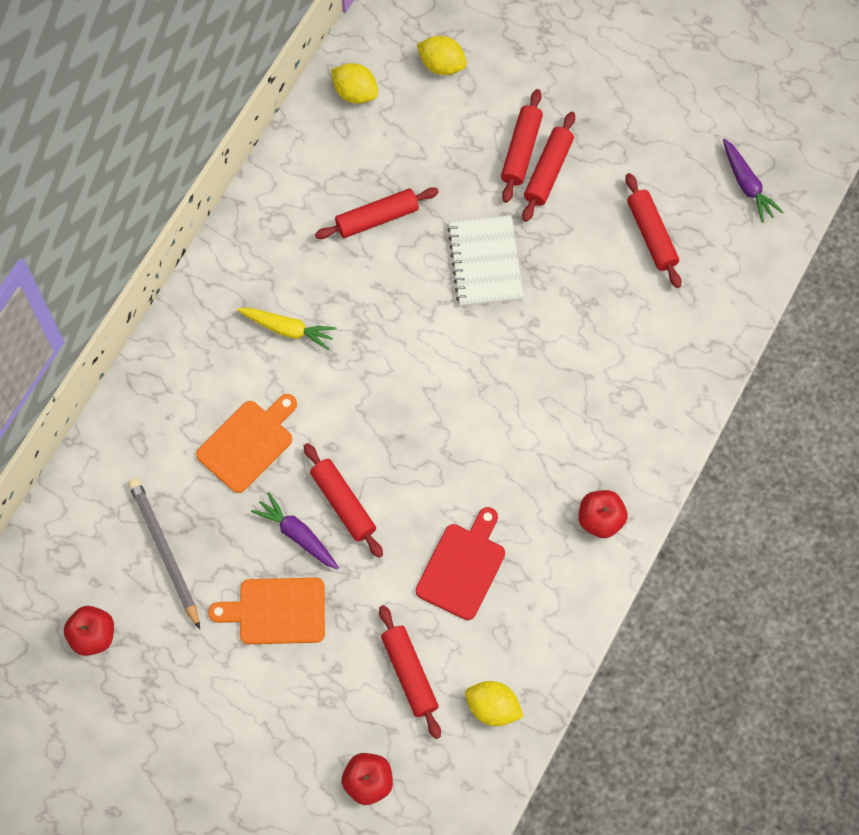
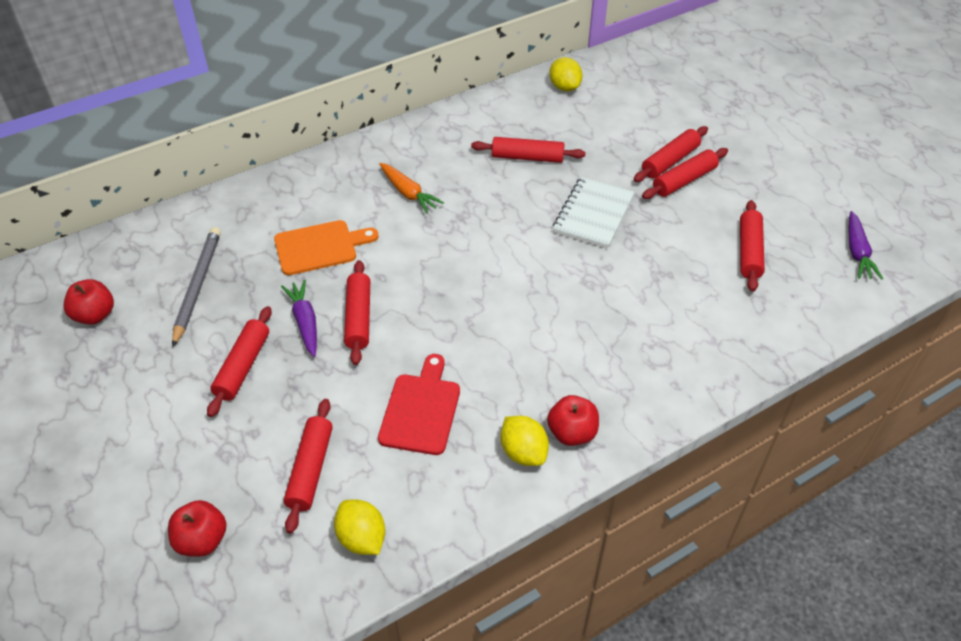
camera: 30 degrees right, 20 degrees down
orange cutting board [208,578,325,644] -> red rolling pin [207,306,272,417]
yellow carrot [237,308,337,350] -> orange carrot [379,163,444,213]
red cutting board [416,507,505,620] -> red cutting board turned 45 degrees counterclockwise [378,354,460,455]
yellow lemon [417,36,467,75] -> yellow lemon moved to [501,416,549,466]

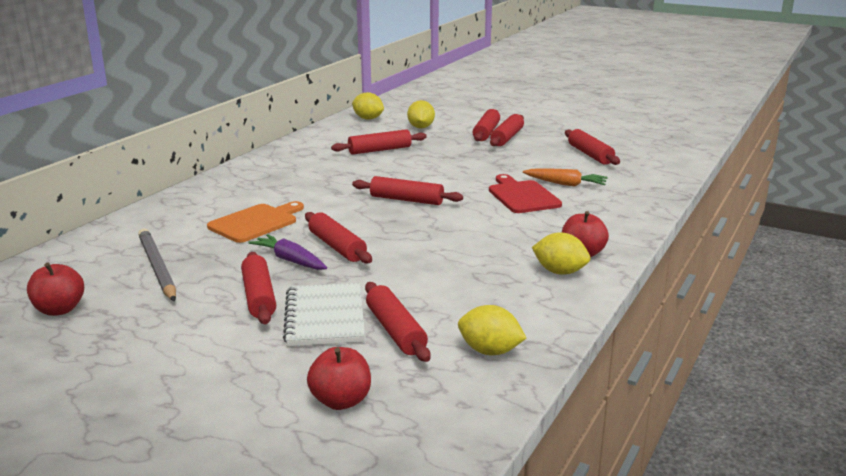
camera: 30 degrees left, 25 degrees down
red cutting board [378,354,460,455] -> red cutting board moved to [489,174,562,213]
orange carrot [379,163,444,213] -> orange carrot moved to [523,168,608,187]
white notebook [553,176,635,249] -> white notebook moved to [283,283,365,346]
purple carrot [848,211,883,280] -> none
none -> red rolling pin [352,176,463,205]
none -> yellow lemon [407,100,435,129]

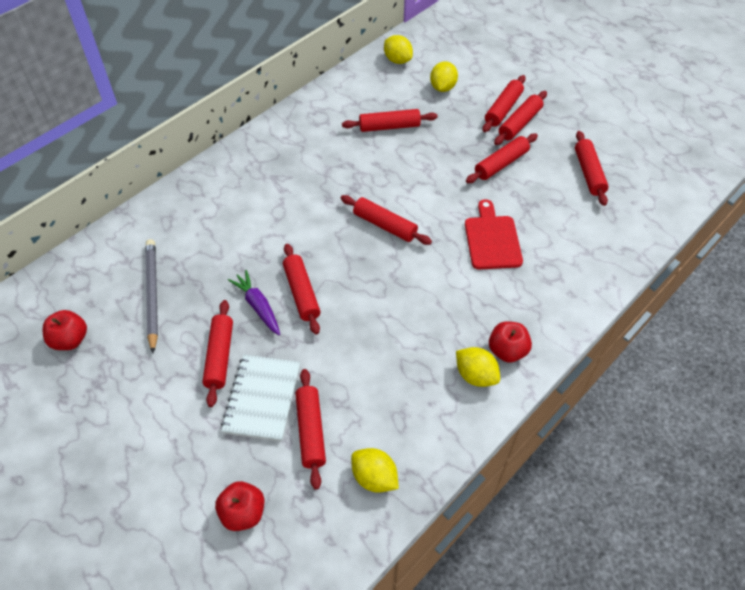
camera: 15 degrees right, 30 degrees up
orange cutting board [207,201,304,243] -> none
orange carrot [523,168,608,187] -> none
none -> red rolling pin [466,133,538,183]

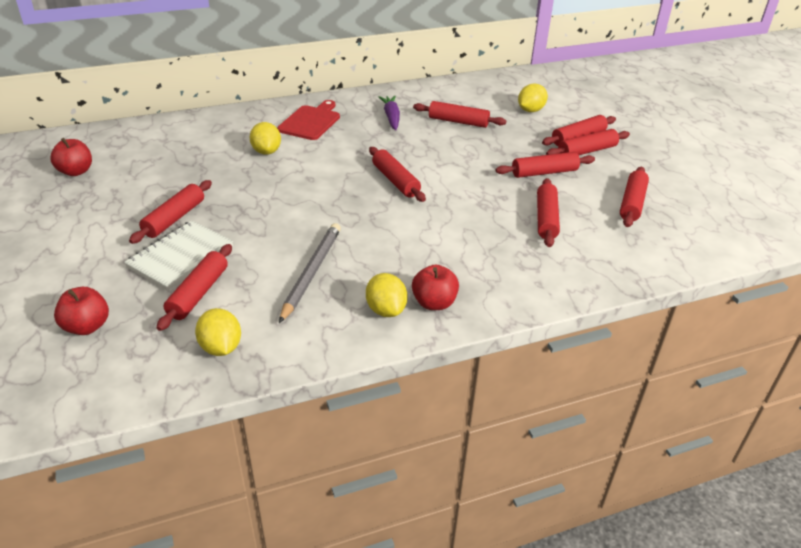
camera: 25 degrees right, 15 degrees down
grey pencil [146,239,158,353] -> grey pencil moved to [279,223,341,323]
purple carrot [228,270,280,335] -> purple carrot moved to [379,96,400,130]
red rolling pin [283,244,321,335] -> red rolling pin moved to [537,178,560,247]
yellow lemon [384,35,413,64] -> yellow lemon moved to [250,122,281,155]
red cutting board [465,199,523,270] -> red cutting board moved to [277,100,340,140]

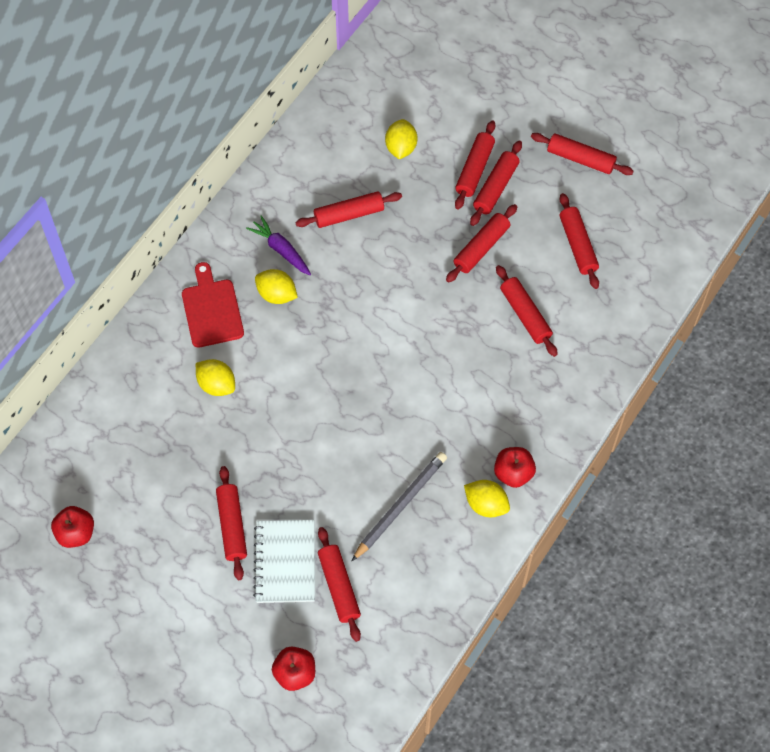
camera: 35 degrees left, 25 degrees up
yellow lemon [195,308,241,356] -> yellow lemon moved to [255,269,298,304]
grey pencil [279,223,341,323] -> grey pencil turned 60 degrees clockwise [352,452,447,561]
red rolling pin [369,147,426,202] -> red rolling pin moved to [531,133,634,175]

